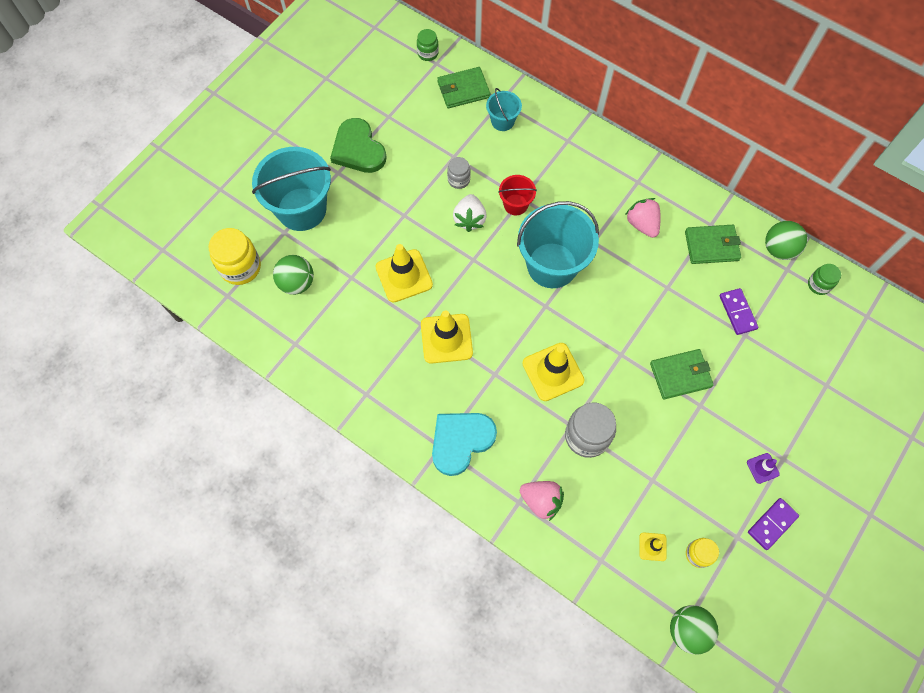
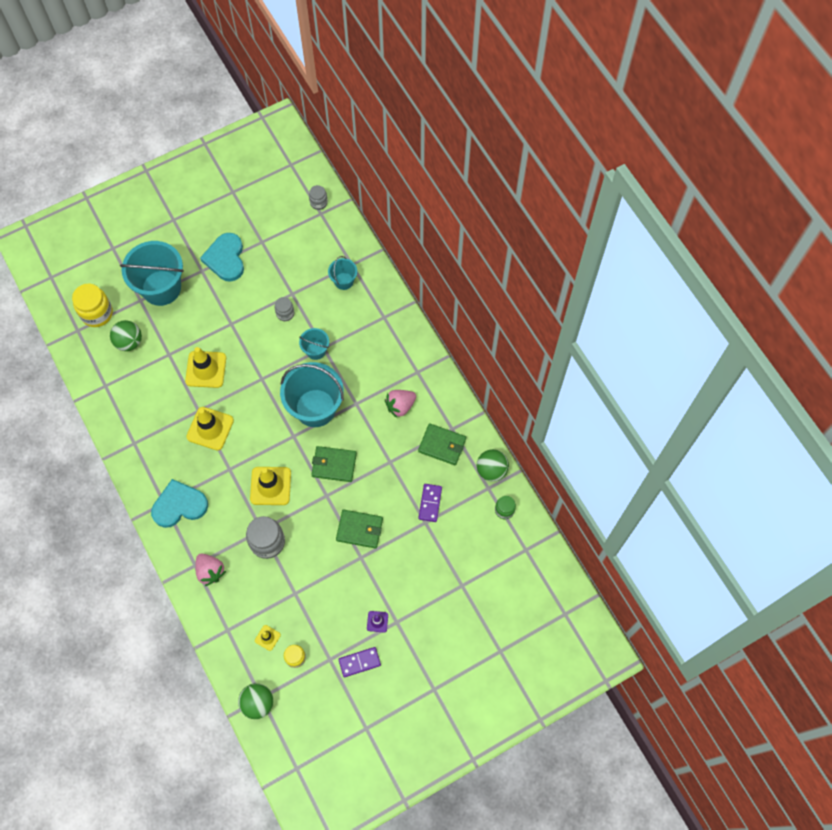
camera: 25 degrees right, 0 degrees up
green heart [330,118,387,173] -> turquoise heart [200,233,244,282]
green jar [417,29,439,61] -> grey jar [309,185,328,210]
green wallet [437,67,490,108] -> green wallet moved to [311,446,357,482]
white strawberry [453,194,487,232] -> none
red bucket [498,175,537,216] -> turquoise bucket [299,328,329,360]
pink strawberry [625,198,661,238] -> pink strawberry turned 120 degrees counterclockwise [385,390,416,418]

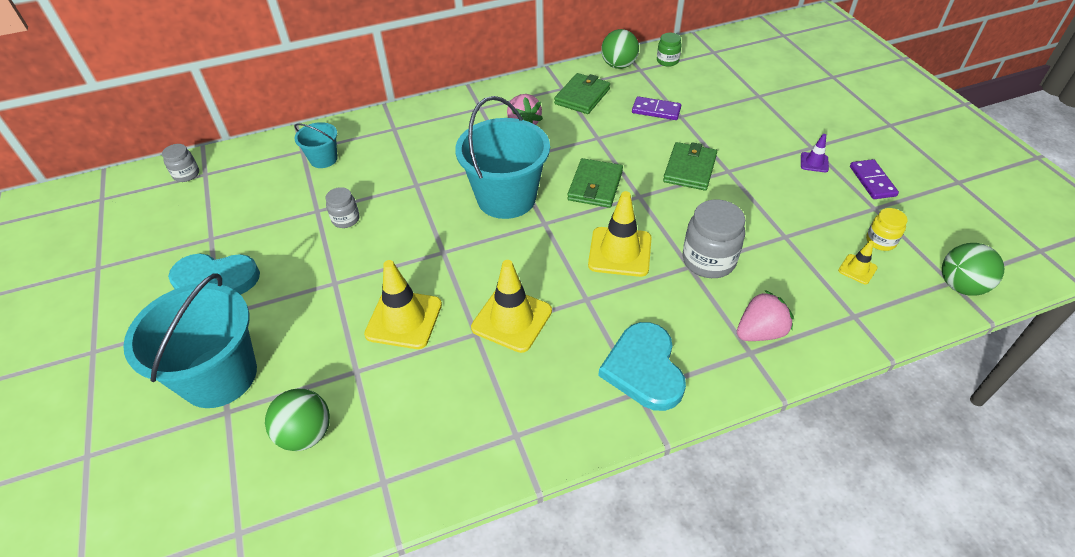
camera: 80 degrees left, 20 degrees down
yellow jar [72,284,113,327] -> none
turquoise bucket [299,328,329,360] -> none

